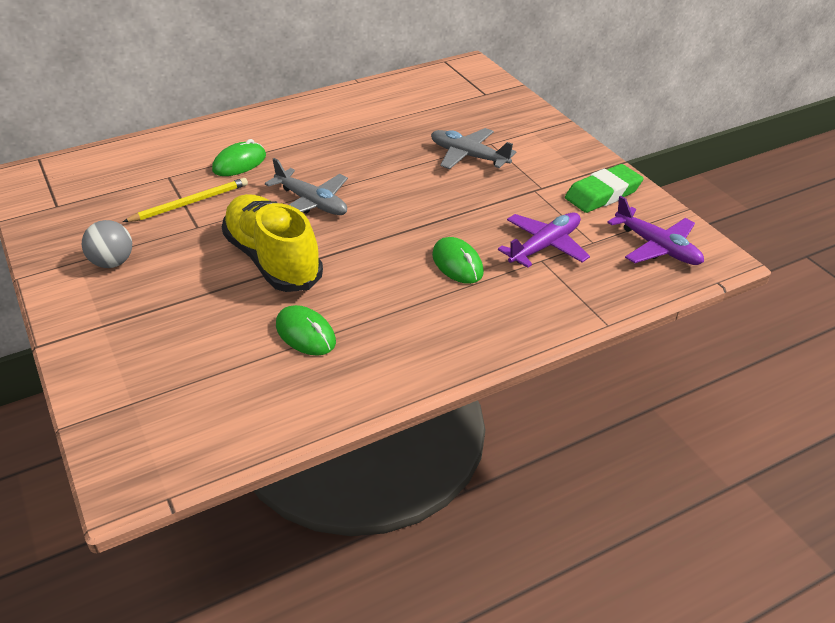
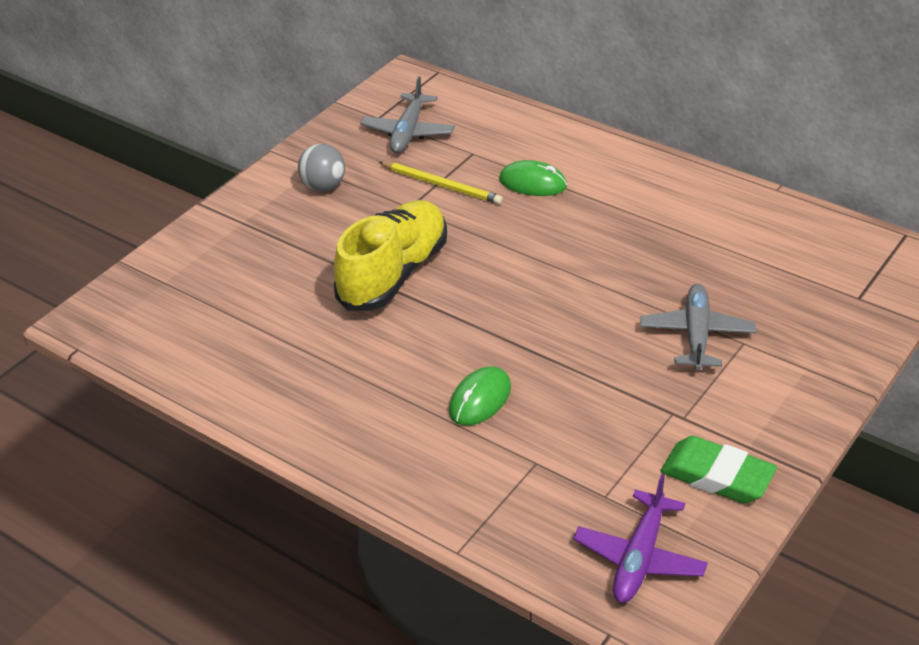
camera: 65 degrees right, 0 degrees up
grey plane [265,158,348,215] -> grey plane moved to [360,76,455,153]
green mouse [276,305,336,356] -> none
purple plane [498,213,590,268] -> none

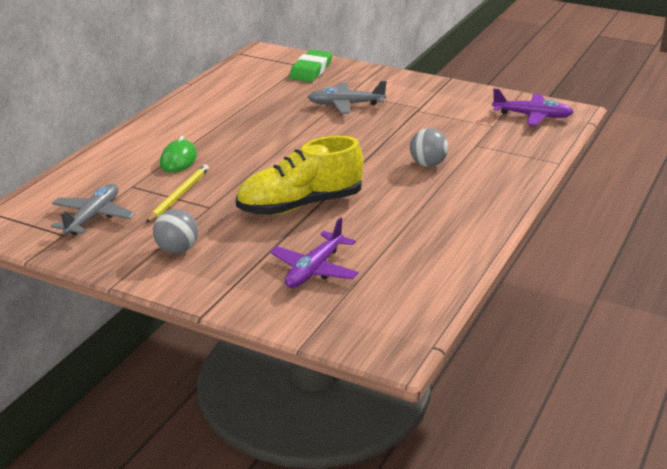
camera: 100 degrees left, 10 degrees down
yellow shoe [334,200,447,311] -> yellow shoe turned 45 degrees counterclockwise [236,136,364,215]
grey plane [360,76,455,153] -> grey plane turned 75 degrees counterclockwise [51,184,135,235]
green mouse [449,366,511,426] -> grey ball [410,128,448,167]
green eraser [660,436,777,504] -> green eraser moved to [289,50,332,82]
none -> purple plane [270,217,359,288]

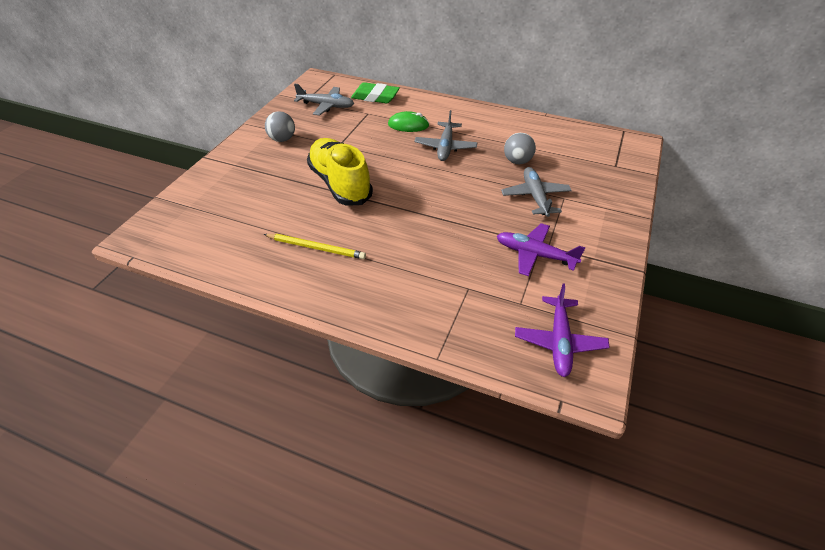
camera: 85 degrees right, 15 degrees up
yellow pencil [146,164,209,223] -> yellow pencil moved to [264,234,366,259]
purple plane [270,217,359,288] -> purple plane moved to [497,223,586,276]
green eraser [289,50,332,82] -> green eraser moved to [351,82,400,103]
grey ball [410,128,448,167] -> grey ball moved to [504,133,536,164]
none -> grey plane [414,110,477,161]

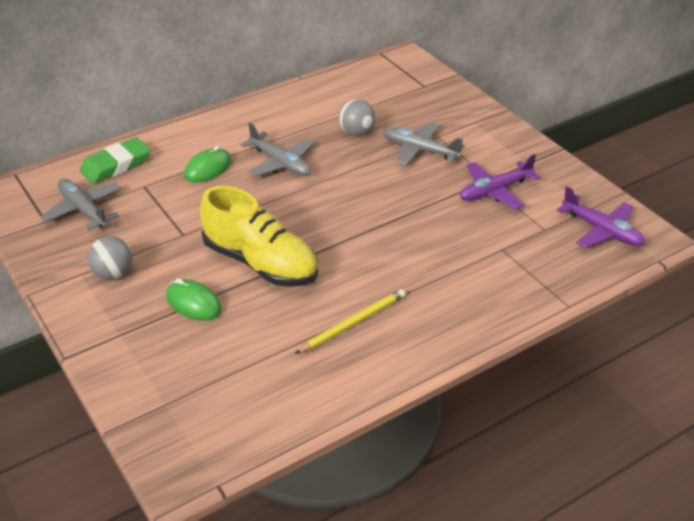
camera: 55 degrees left, 5 degrees down
grey plane [294,84,354,116] -> grey plane turned 90 degrees counterclockwise [40,179,121,231]
yellow shoe [307,138,373,206] -> yellow shoe turned 150 degrees counterclockwise [200,186,318,287]
none -> green mouse [166,278,222,321]

